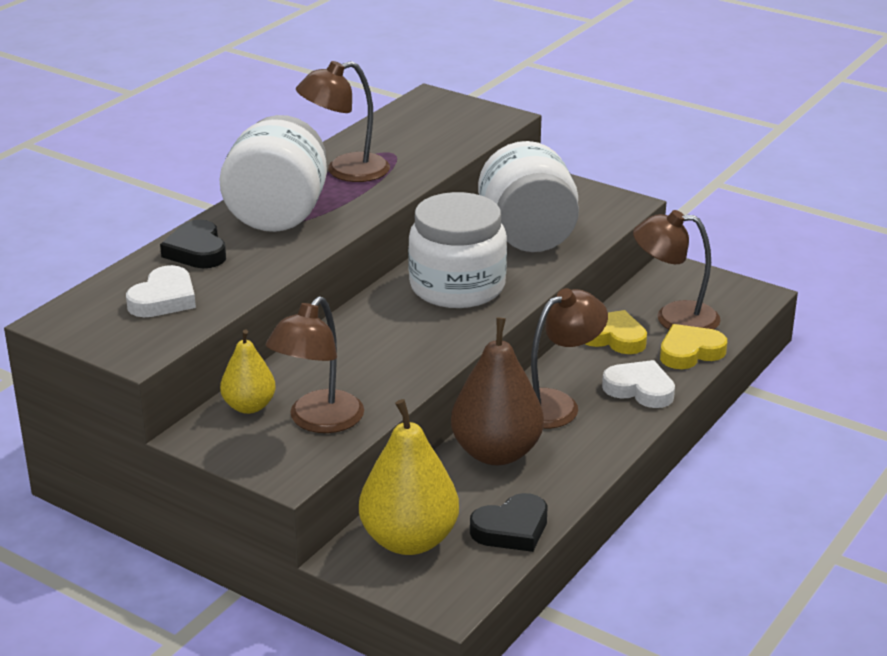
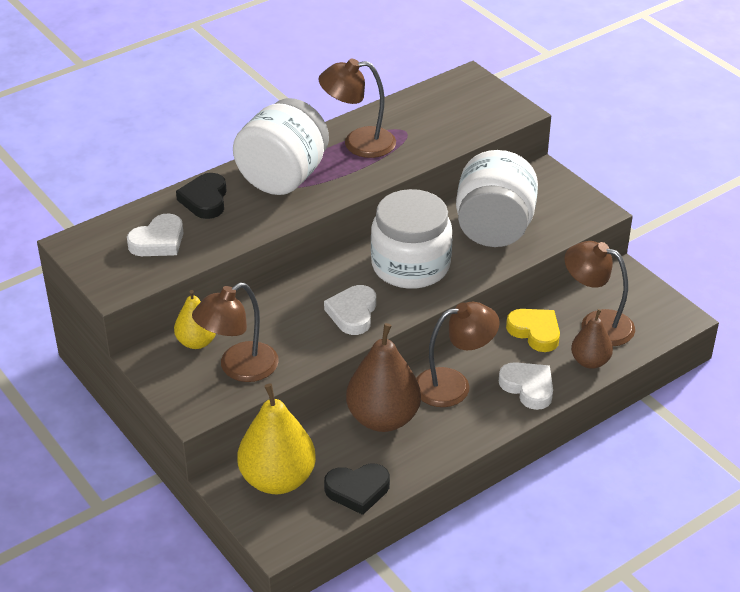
camera: 20 degrees right, 10 degrees up
yellow heart [660,324,727,369] -> brown pear [571,309,613,369]
none -> white heart [324,285,376,335]

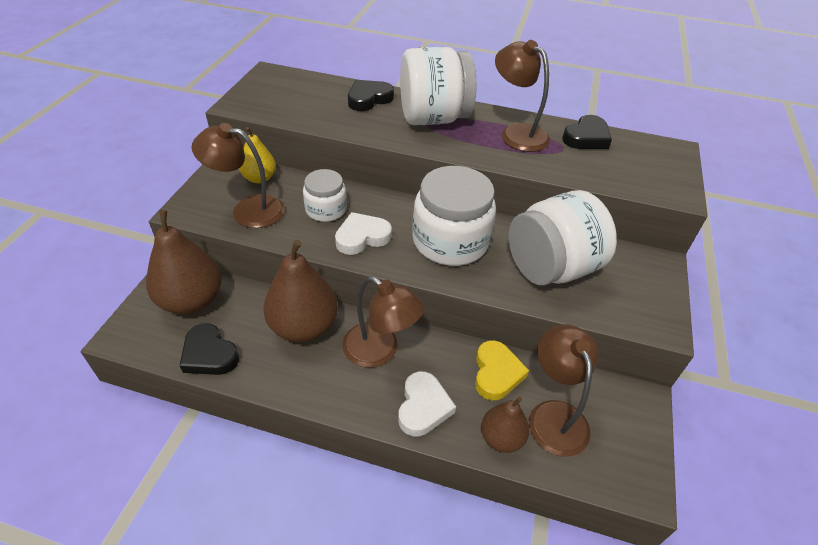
camera: 50 degrees right, 5 degrees up
white heart [127,213,183,256] -> none
yellow pear [237,383,316,494] -> brown pear [146,210,222,315]
none -> white jar [303,169,347,222]
none -> black heart [562,115,612,149]

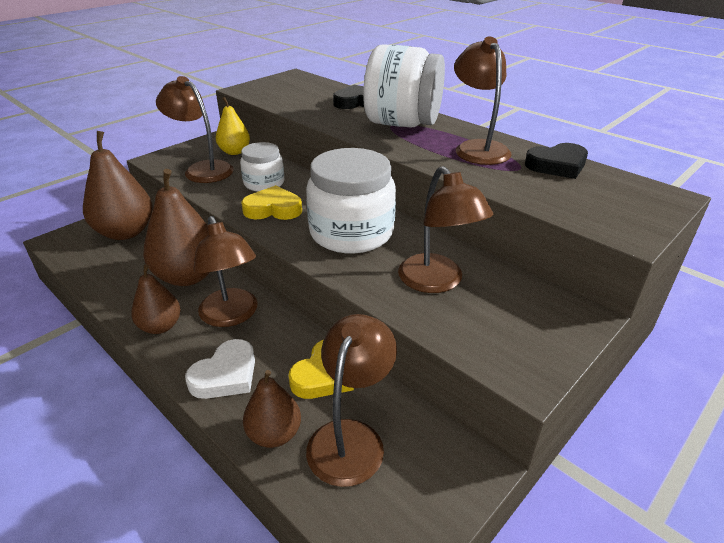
camera: 30 degrees right, 10 degrees down
black heart [179,323,239,375] -> none
white heart [335,212,392,255] -> yellow heart [242,185,302,220]
white jar [508,190,617,285] -> brown lamp [398,166,493,293]
none -> brown pear [131,264,181,334]

